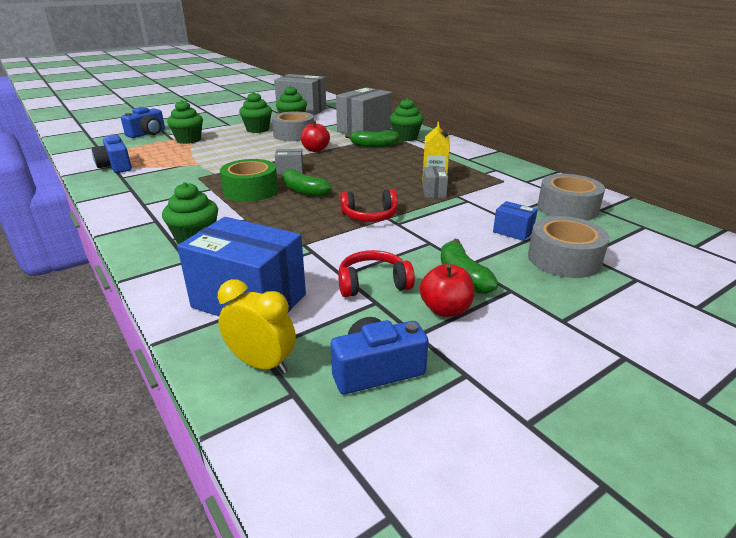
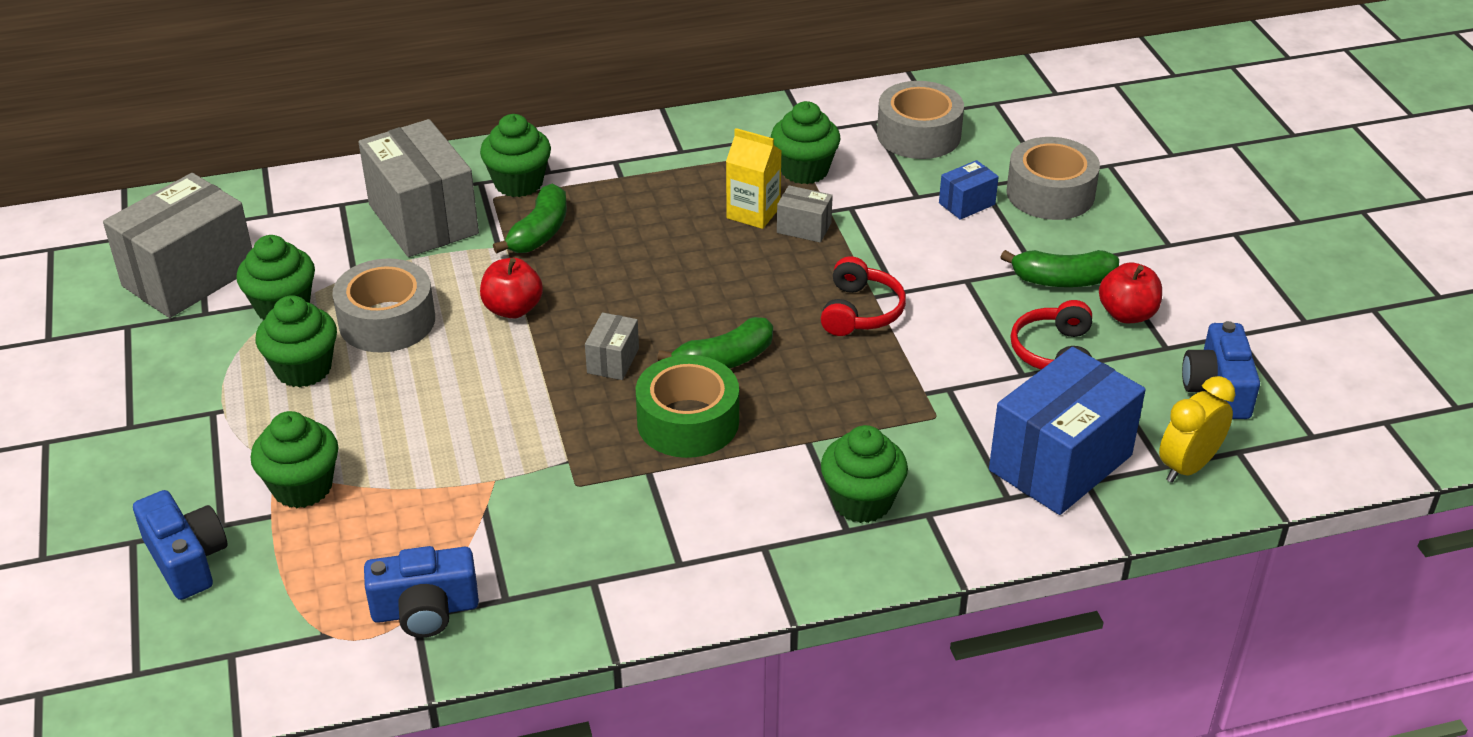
camera: 70 degrees left, 10 degrees up
none -> green cupcake [771,101,841,184]

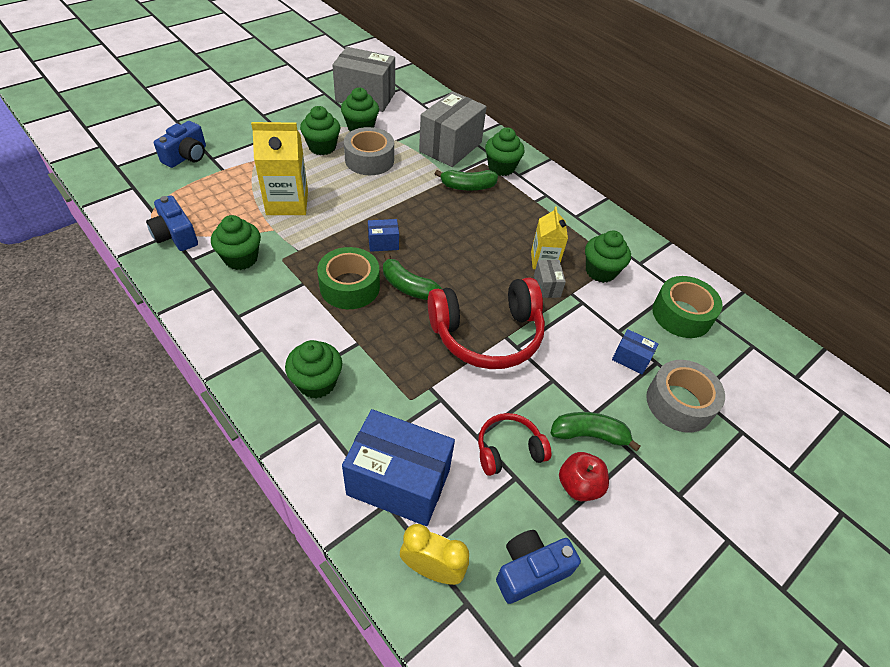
camera: 60 degrees right, 10 degrees up
green cupcake [251,411,338,508] -> green cupcake moved to [211,215,261,270]
red apple [480,258,543,319] -> none
grey box [585,313,639,380] -> blue box [368,219,399,252]
red headphones [821,256,906,336] -> red headphones [428,277,545,369], size x1.89
grey tape [877,81,964,159] -> green tape [652,276,723,338]
green banana [1000,250,1119,287] -> green banana turned 120 degrees clockwise [551,412,641,452]
none -> yellow carton [251,122,308,215]

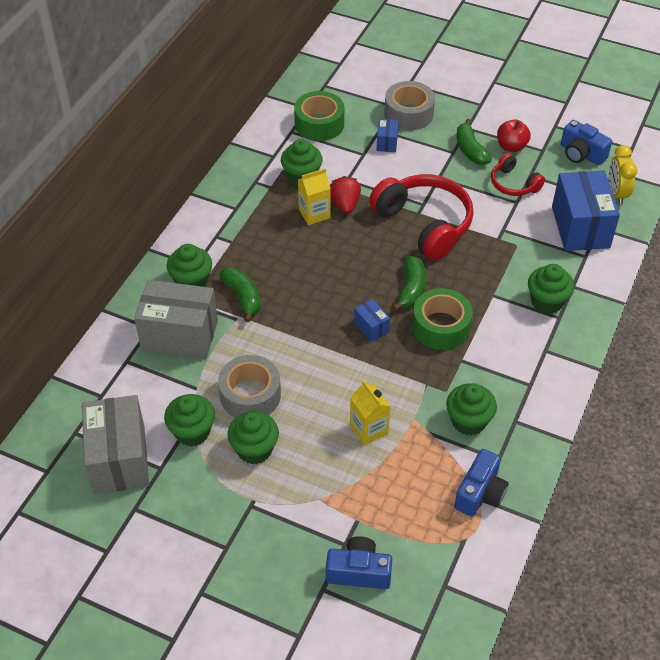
camera: 110 degrees left, 0 degrees up
yellow carton [251,122,308,215] -> yellow carton [350,380,391,445], size x0.63
grey box [534,260,566,298] -> red strawberry [330,176,361,214]

